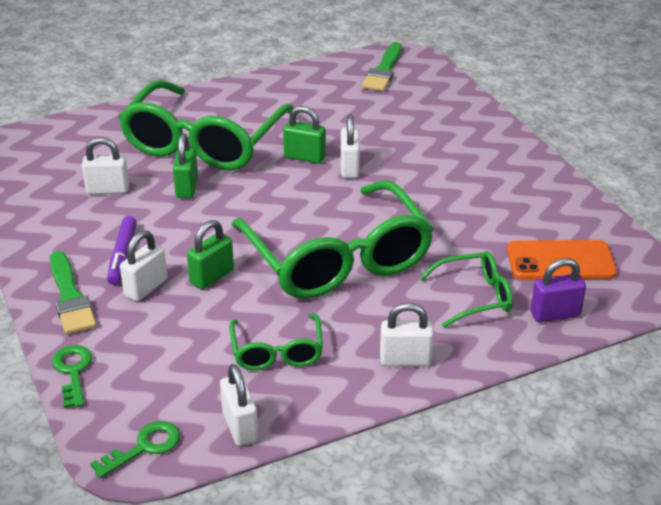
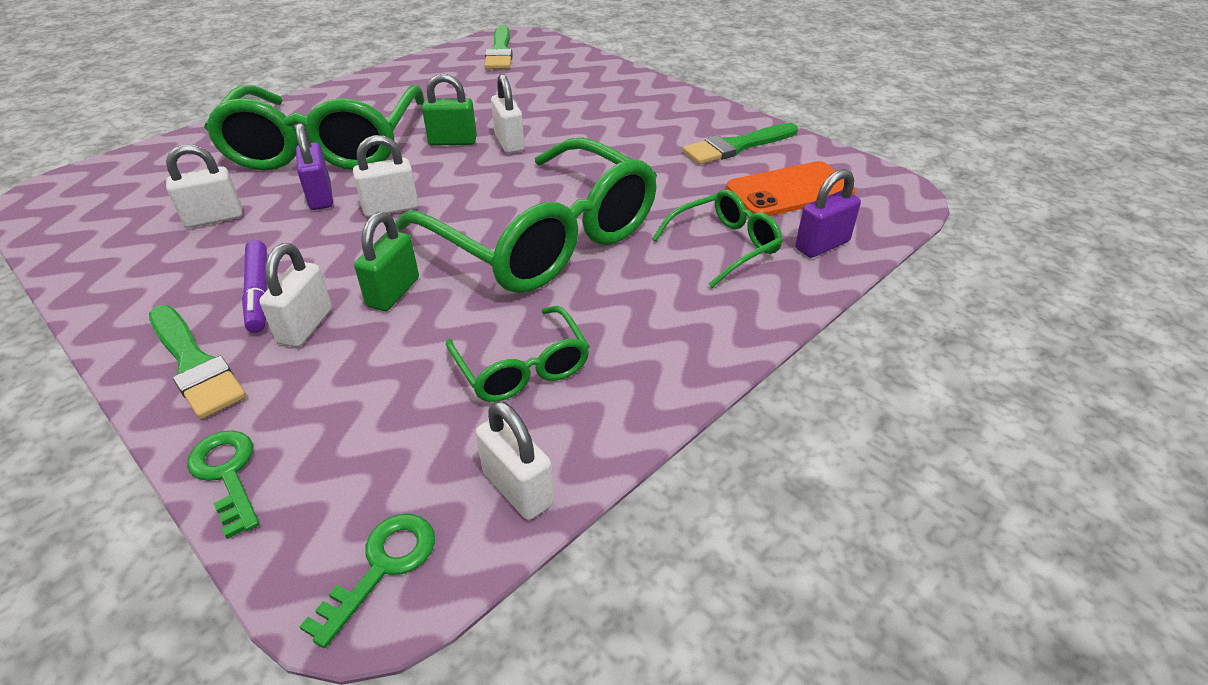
camera: 20 degrees left, 5 degrees up
green padlock [173,133,198,198] -> purple padlock [296,123,333,210]
white padlock [380,303,434,366] -> white padlock moved to [353,135,419,217]
none -> green brush [682,123,798,165]

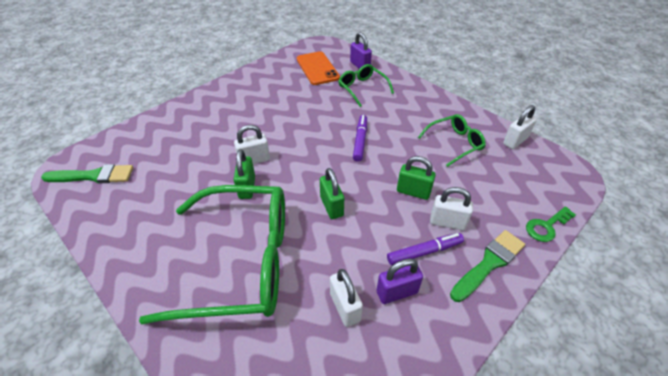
camera: 90 degrees left, 5 degrees up
purple padlock [296,123,333,210] -> purple padlock moved to [377,258,423,304]
green key [299,514,435,648] -> none
white padlock [353,135,419,217] -> green padlock [320,168,344,219]
green glasses [395,137,657,293] -> purple marker [353,115,367,162]
green brush [682,123,798,165] -> none

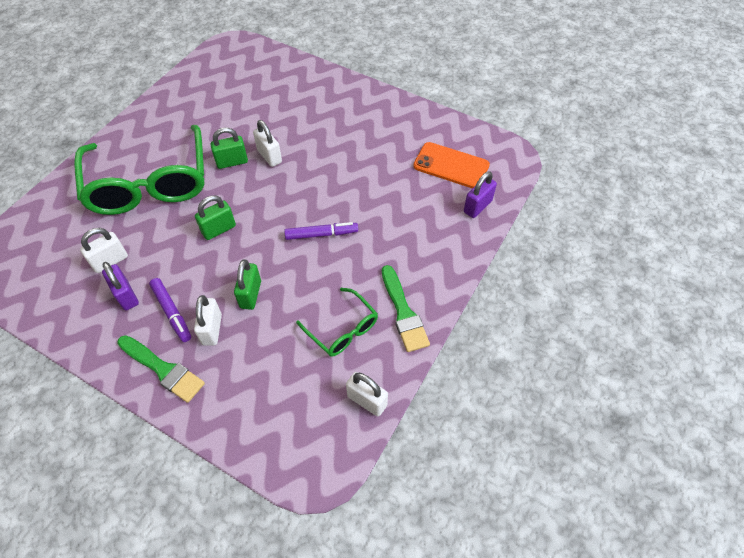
camera: 75 degrees right, 10 degrees up
green brush [41,164,133,183] -> green brush moved to [382,265,430,352]
orange phone [297,51,340,85] -> orange phone turned 60 degrees clockwise [413,142,490,189]
green glasses [338,64,394,107] -> none
green key [526,206,576,242] -> none

